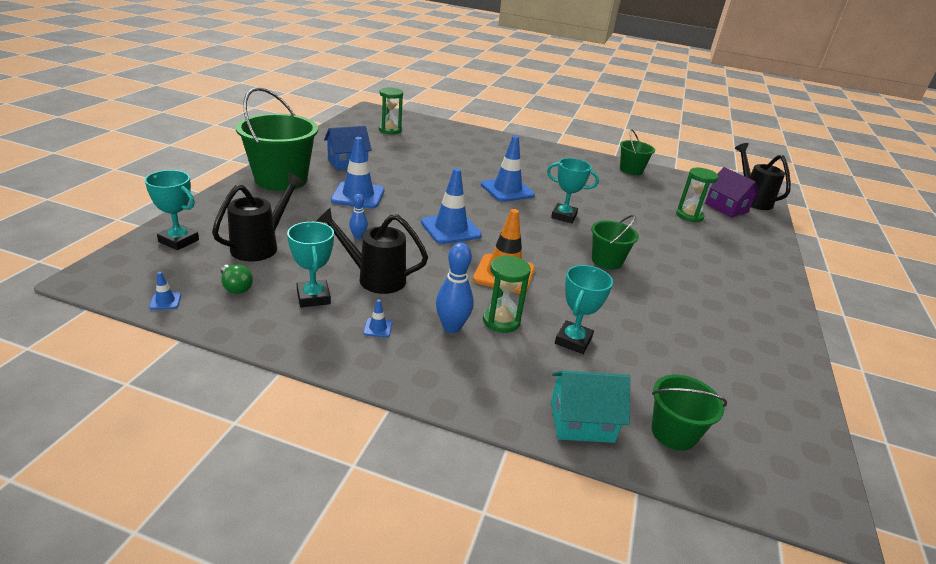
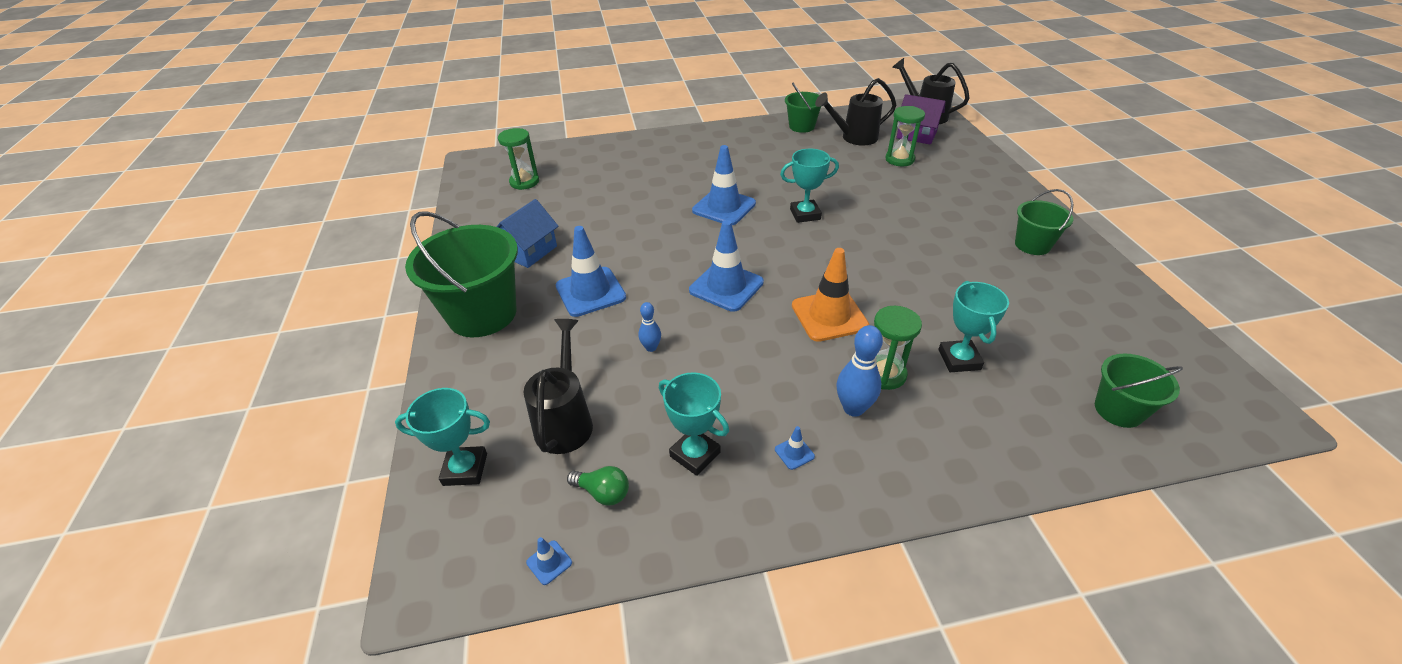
camera: 25 degrees left, 10 degrees up
black watering can [316,208,428,294] -> black watering can moved to [815,78,896,145]
turquoise house [551,370,630,443] -> none
green bucket [591,215,639,270] -> green bucket moved to [1015,189,1073,255]

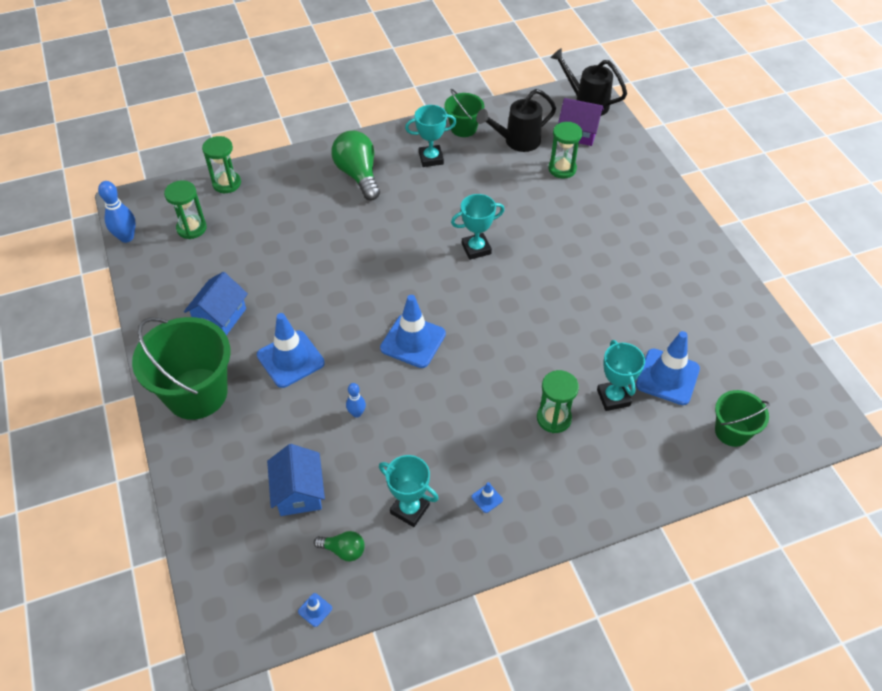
camera: 10 degrees left, 10 degrees up
turquoise trophy [395,388,490,486] -> turquoise trophy moved to [405,105,456,167]
black watering can [524,319,593,454] -> blue house [267,444,325,516]
blue traffic cone [692,145,756,225] -> blue traffic cone moved to [636,331,700,405]
orange traffic cone [792,248,869,342] -> none
blue bowling pin [836,325,883,417] -> blue bowling pin moved to [98,181,136,243]
green bucket [1015,189,1073,255] -> none
none -> green hourglass [202,136,241,193]
none -> green light bulb [331,131,380,200]

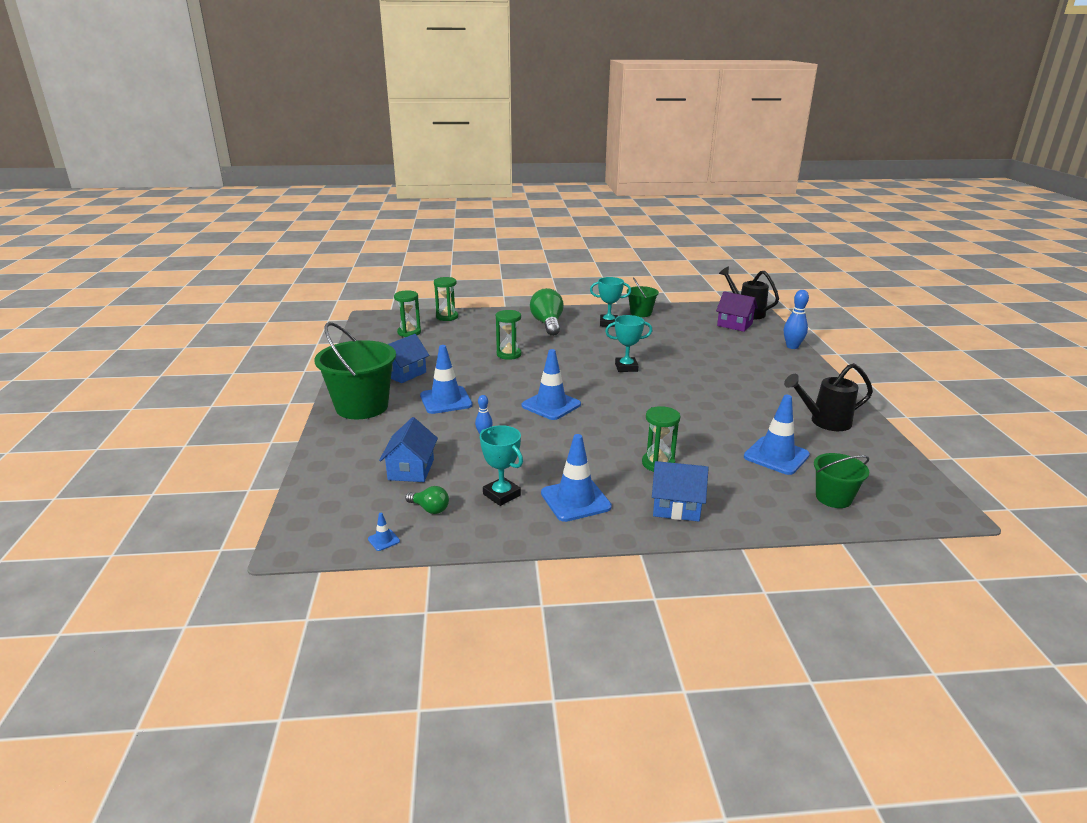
camera: 15 degrees right, 25 degrees down
blue bowling pin [98,181,136,243] -> blue bowling pin moved to [784,290,809,349]
blue traffic cone [471,482,503,513] -> blue traffic cone [541,434,612,522], size x2.45
black watering can [476,89,556,152] -> black watering can moved to [784,363,873,431]
green hourglass [548,122,583,179] -> green hourglass moved to [496,310,522,360]
turquoise trophy [597,340,645,411] -> none
none -> blue house [652,461,708,521]

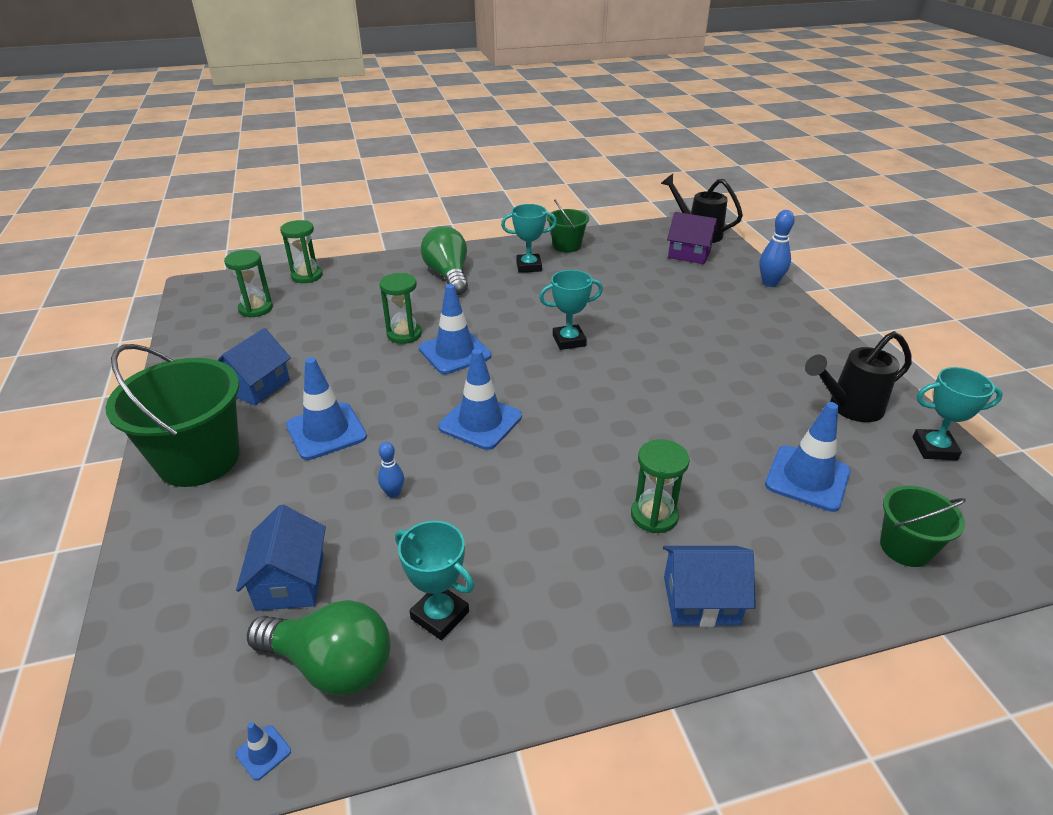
camera: 10 degrees left, 10 degrees up
green light bulb [405,486,449,514] -> green light bulb [247,600,390,696], size x1.97
blue traffic cone [541,434,612,522] -> blue traffic cone moved to [419,284,491,374]
none -> turquoise trophy [913,367,1003,460]

